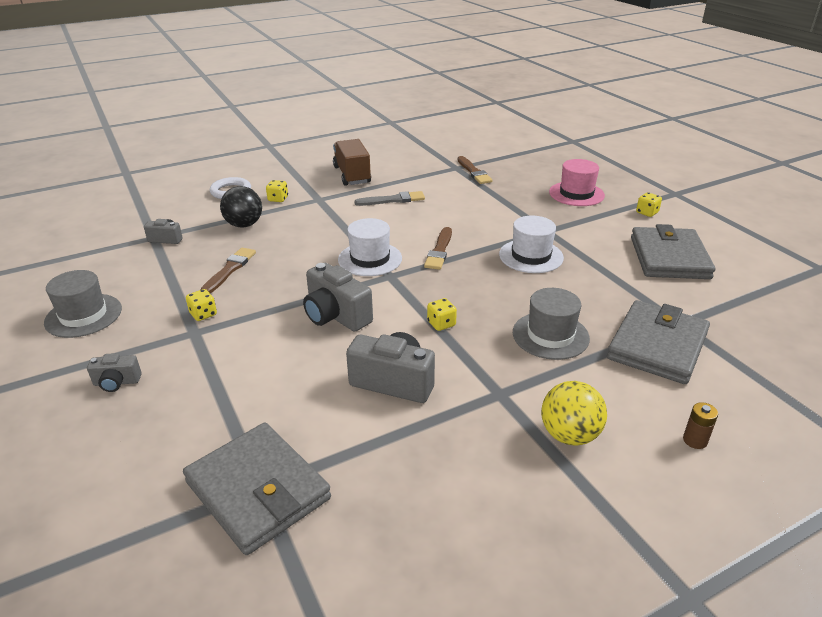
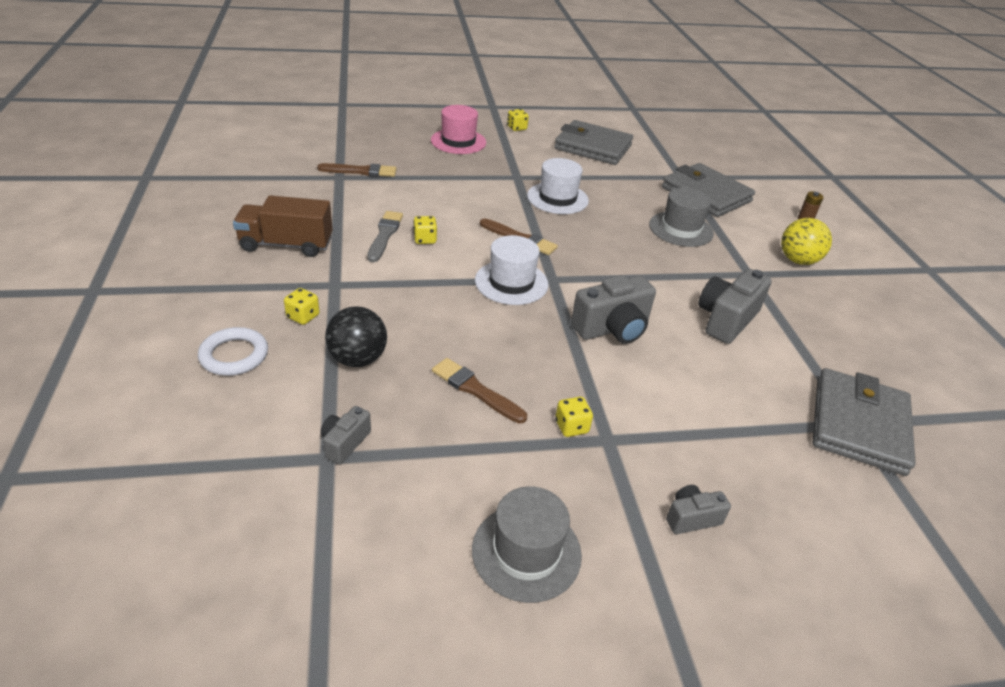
camera: 75 degrees left, 5 degrees up
grey camera [87,353,142,392] -> grey camera turned 120 degrees counterclockwise [666,485,731,534]
grey wallet [183,423,331,555] -> grey wallet turned 45 degrees counterclockwise [812,368,916,476]
yellow dice [427,298,457,331] -> yellow dice moved to [413,216,437,244]

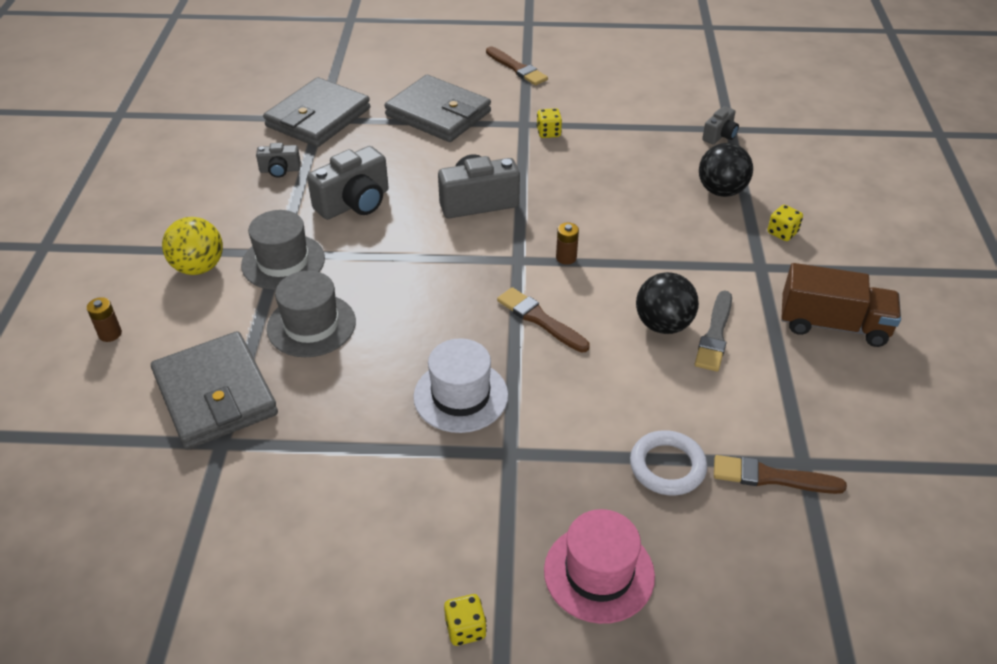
camera: 165 degrees left, 5 degrees up
white ring [198,327,268,376] -> white ring moved to [630,430,707,495]
yellow dice [413,216,437,244] -> black ball [636,272,699,334]
brown brush [432,358,527,424] -> brown brush moved to [486,47,548,85]
grey hat [472,486,582,603] -> grey hat moved to [241,210,325,290]
white hat [475,235,549,305] -> brown battery [556,223,579,265]
grey wallet [554,120,633,165] -> grey wallet moved to [384,75,491,142]
grey camera [666,485,731,534] -> grey camera moved to [256,143,301,178]

